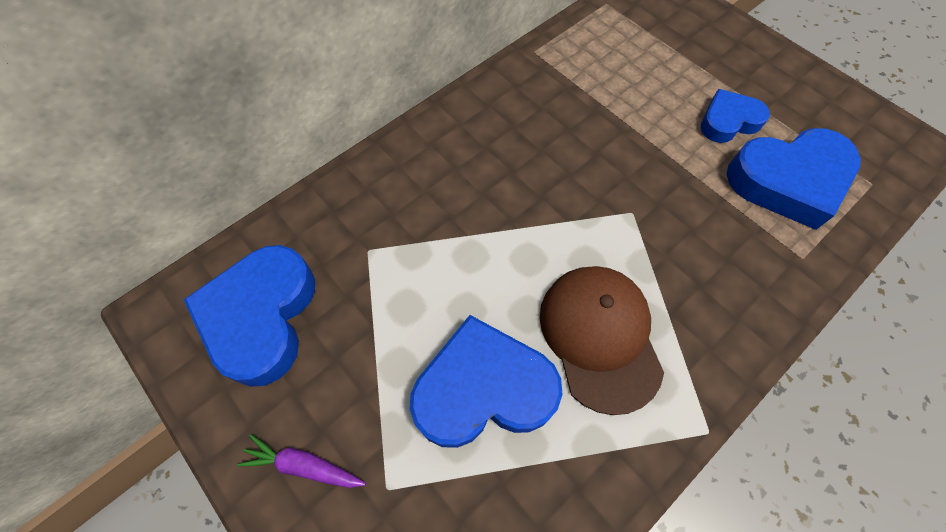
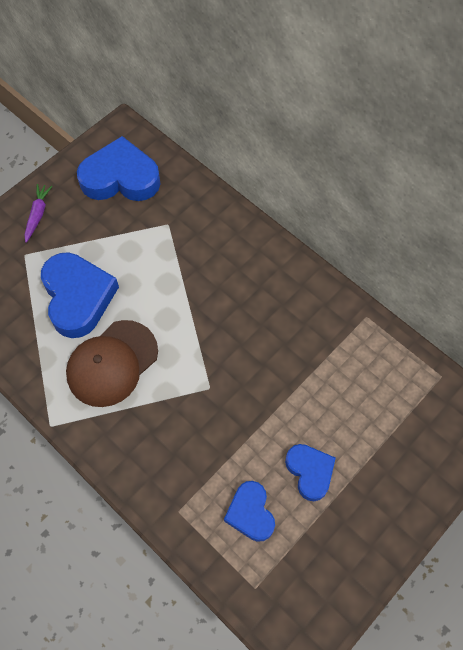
camera: 85 degrees right, 0 degrees up
brown cap [540,266,664,415] -> brown cap turned 150 degrees clockwise [66,320,158,407]
blue heart [727,128,861,230] -> blue heart [224,481,275,542], size x0.58

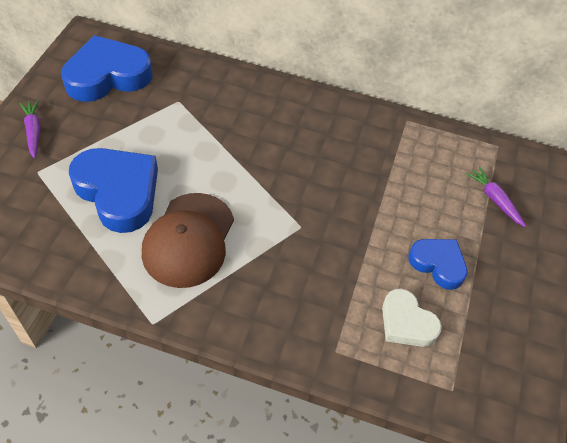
camera: 30 degrees left, 10 degrees down
blue heart [224,481,275,542] -> white heart [382,289,442,347]
none -> purple carrot [466,166,526,227]

